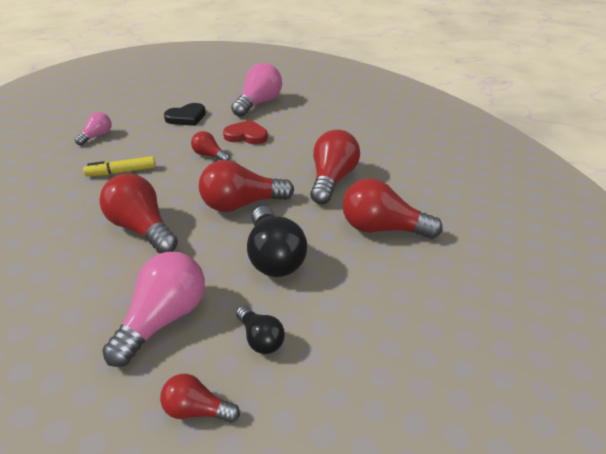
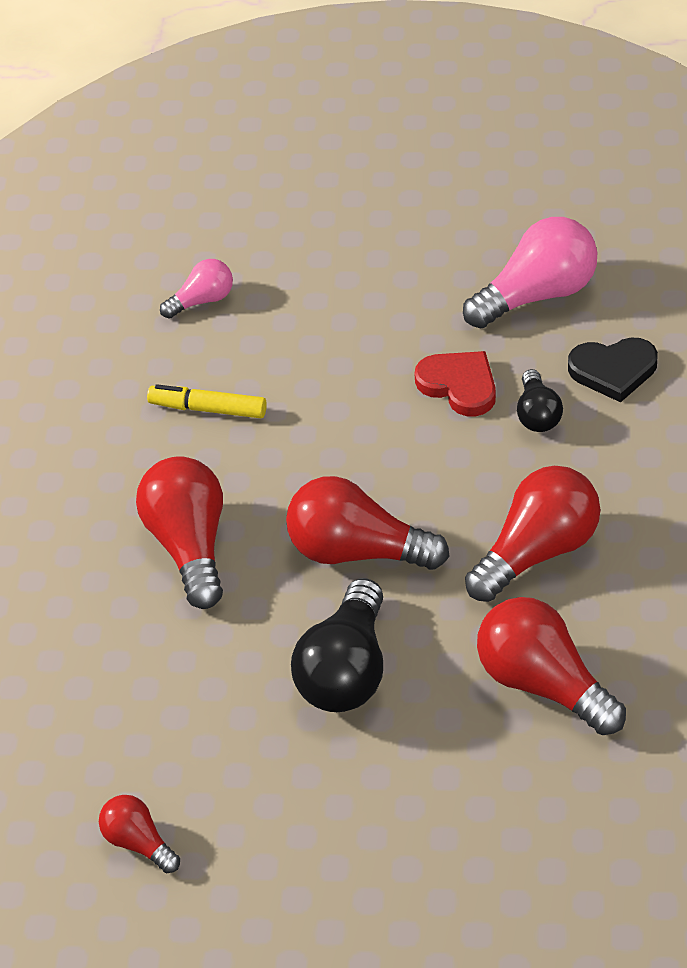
camera: 35 degrees right, 10 degrees up
pink light bulb [102,252,205,367] -> none
black heart [164,103,206,126] -> black heart moved to [568,337,658,402]
red light bulb [191,131,230,160] -> none
black light bulb [236,305,285,354] -> black light bulb moved to [517,369,563,432]

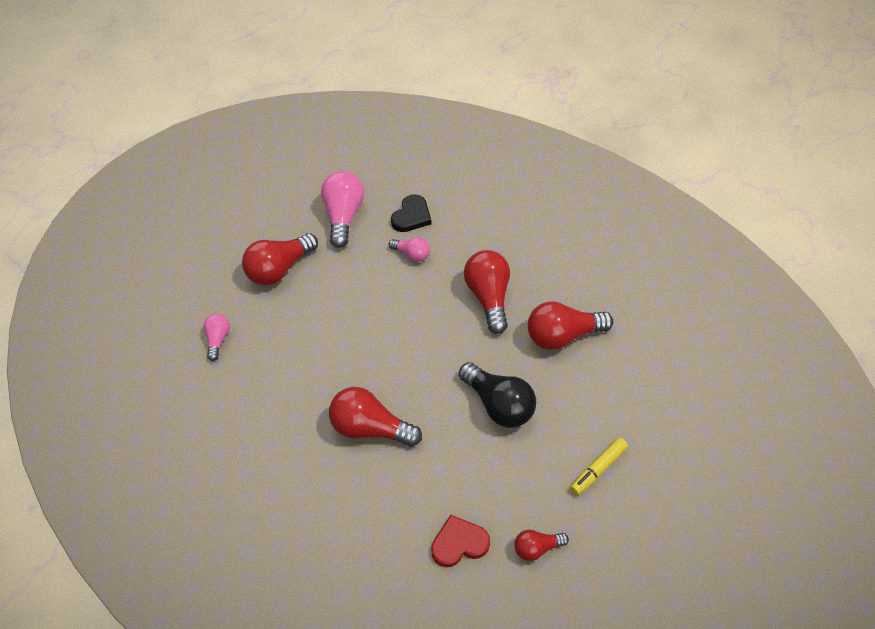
camera: 60 degrees left, 5 degrees up
yellow marker [147,384,267,418] -> yellow marker moved to [570,437,628,495]
red light bulb [286,476,450,570] -> red light bulb moved to [242,233,318,286]
red heart [414,351,496,416] -> red heart moved to [431,515,490,567]
black light bulb [517,369,563,432] -> pink light bulb [389,237,430,262]

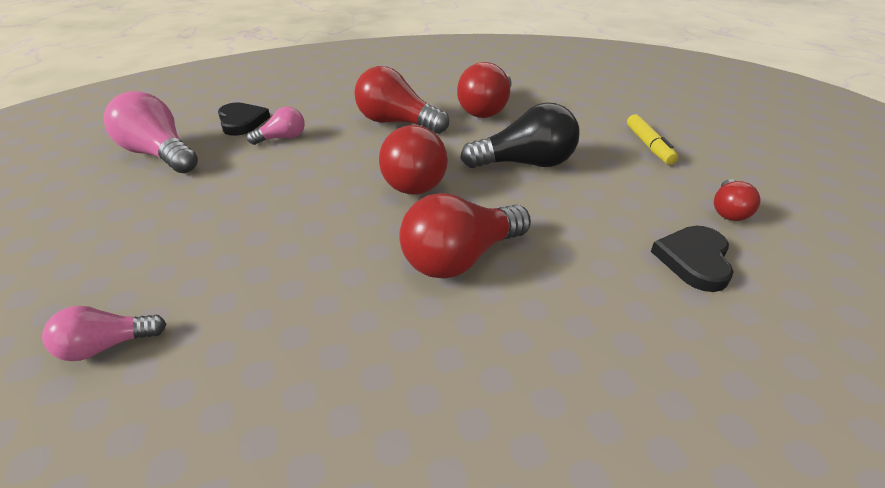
camera: 55 degrees left, 15 degrees down
pink light bulb [203,314,230,361] -> pink light bulb turned 60 degrees counterclockwise [42,306,166,361]
red light bulb [242,233,318,286] -> red light bulb moved to [379,125,448,195]
red heart [431,515,490,567] -> black heart [651,226,734,292]

